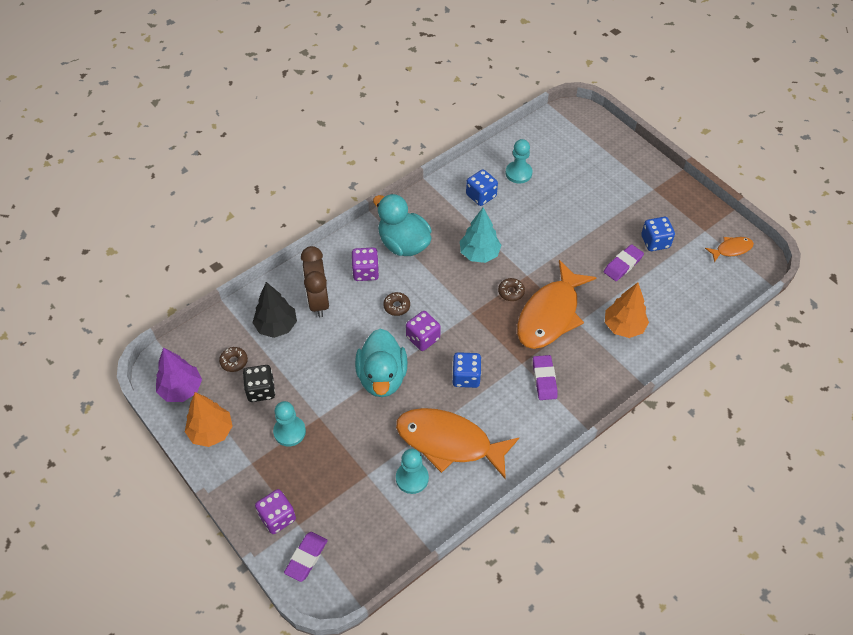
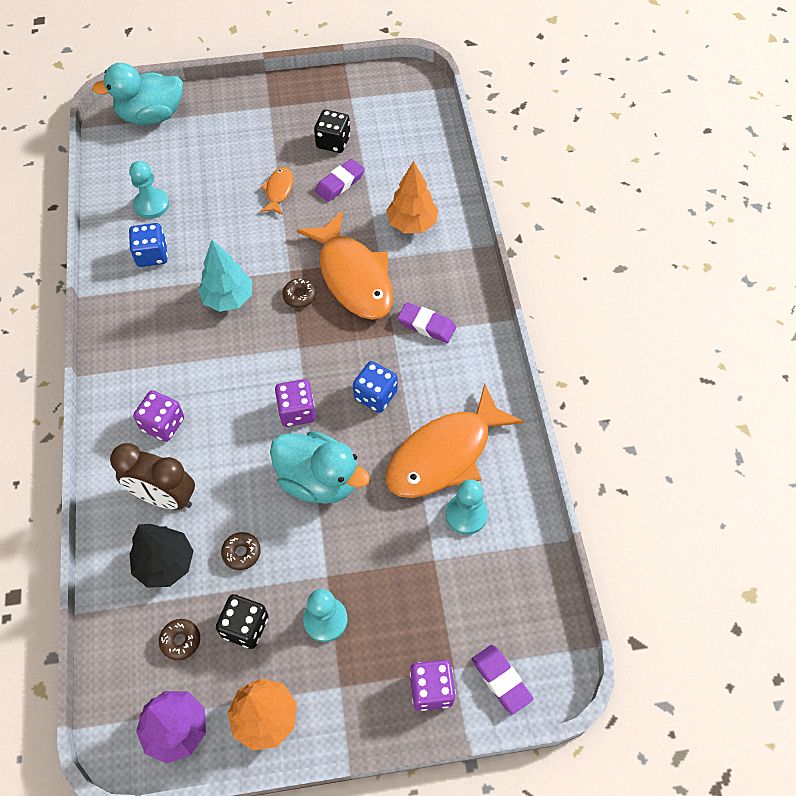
camera: 60 degrees left, 5 degrees up
turquoise duck [373,194,432,256] -> turquoise duck moved to [92,63,183,125]
brown donut [383,292,410,316] -> brown donut moved to [221,532,261,570]
purple eraser [604,244,644,281] -> purple eraser turned 60 degrees clockwise [315,159,365,202]
blue dice [641,217,675,251] -> black dice [314,110,350,153]
orange fish [705,237,754,262] -> orange fish moved to [260,167,293,215]

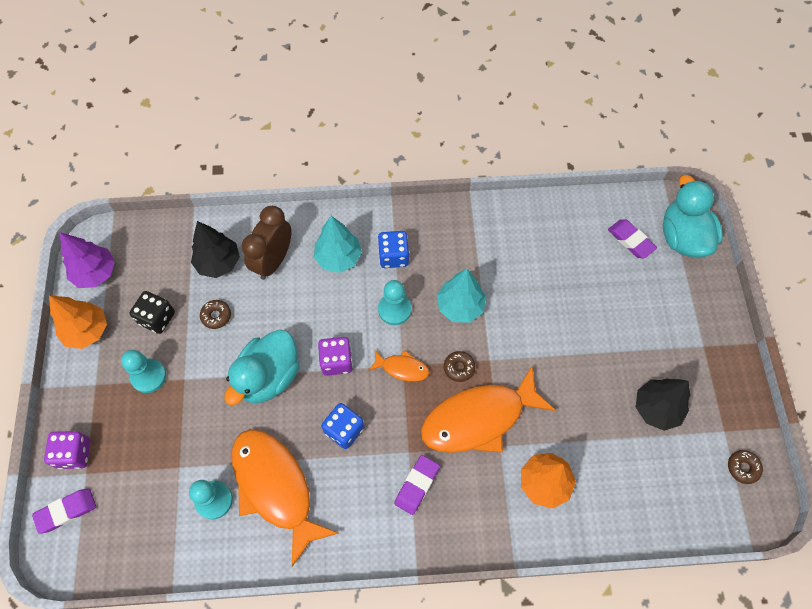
camera: 95 degrees right, 5 degrees up
turquoise pawn [129,161,169,219] -> turquoise pawn moved to [378,280,412,325]
blue dice [129,223,168,267] -> blue dice moved to [378,231,409,268]
purple dice [133,390,184,442] -> turquoise tree [314,216,362,273]
brown donut [159,619,200,660] -> brown donut moved to [728,450,763,484]
orange fish [260,167,293,215] -> orange fish moved to [368,349,429,382]
black dice [314,110,350,153] -> black tree [636,378,690,431]
purple eraser [315,159,365,202] -> purple eraser moved to [608,219,657,258]

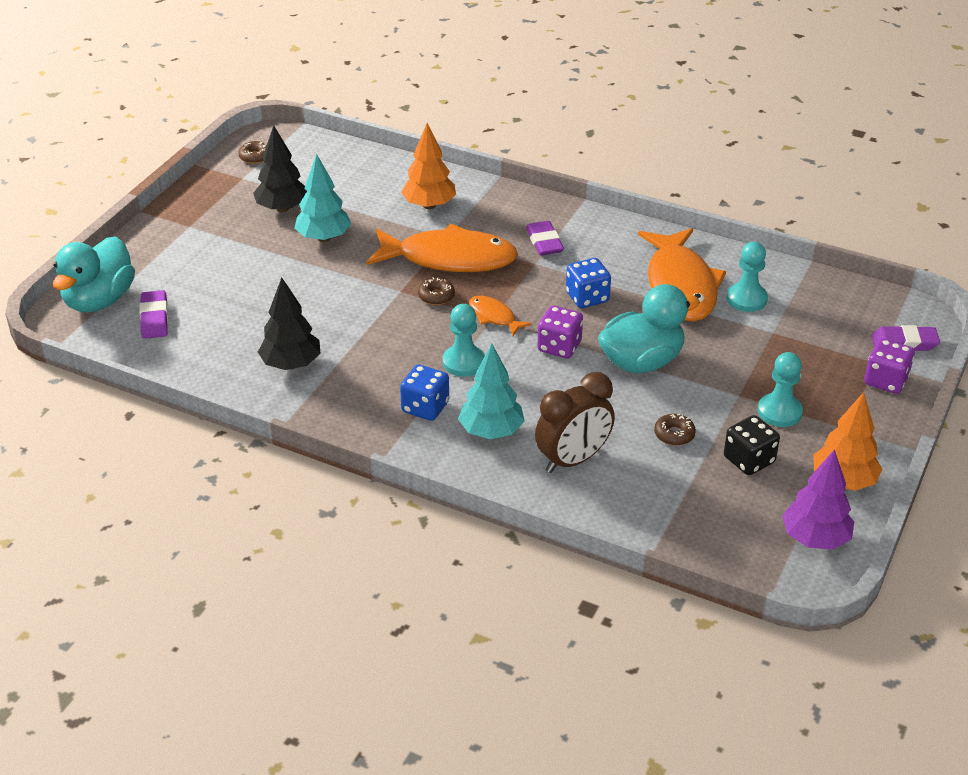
camera: 150 degrees left, 25 degrees down
black tree [191,221,240,278] -> black tree moved to [258,277,320,370]
purple eraser [394,455,440,515] -> purple eraser turned 75 degrees counterclockwise [526,221,564,255]
turquoise tree [437,269,486,323] -> turquoise tree moved to [294,154,351,242]

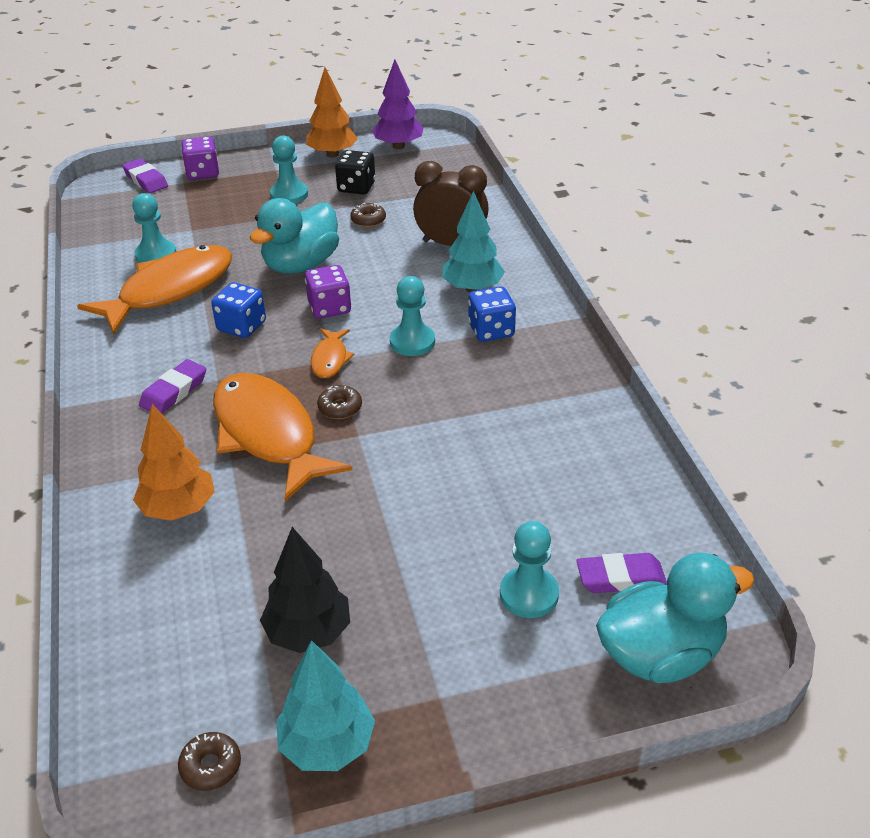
camera: 130 degrees left, 0 degrees up
purple eraser [140,290,168,339] -> purple eraser turned 45 degrees clockwise [577,553,667,593]
black tree [258,277,320,370] -> none
turquoise tree [294,154,351,242] -> turquoise tree moved to [277,640,375,771]
turquoise duck [598,284,700,373] -> turquoise duck turned 75 degrees counterclockwise [250,198,339,273]
none -> turquoise pawn [500,521,559,618]

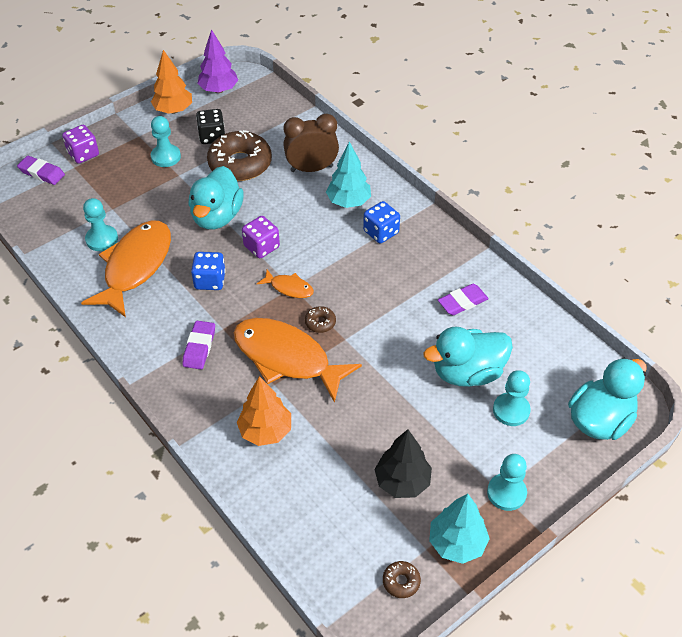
camera: 25 degrees left, 10 degrees up
orange fish [311,329,354,378] -> orange fish turned 45 degrees counterclockwise [257,269,314,298]
brown donut [350,203,386,227] -> brown donut [207,130,272,181], size x2.36
turquoise pawn [390,276,435,356] -> turquoise pawn moved to [487,454,527,511]
purple eraser [577,553,667,593] -> purple eraser moved to [438,284,489,315]
none -> turquoise duck [424,326,513,387]

